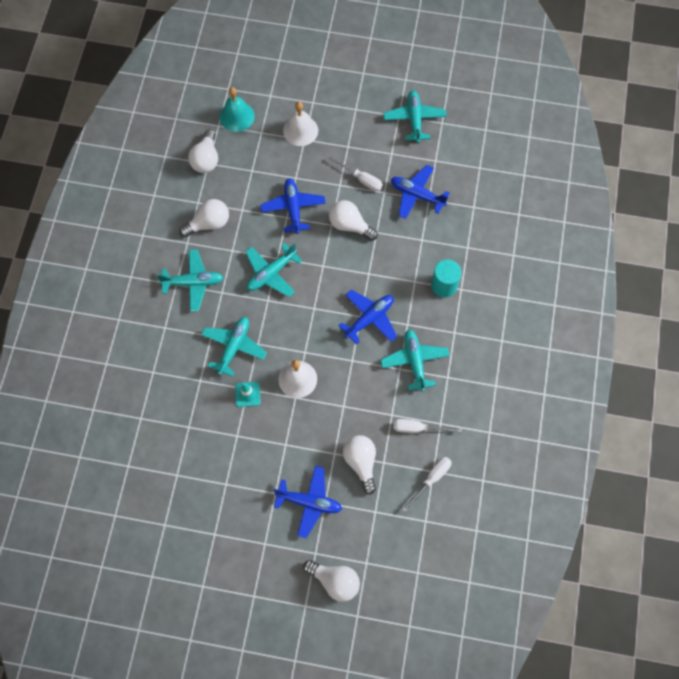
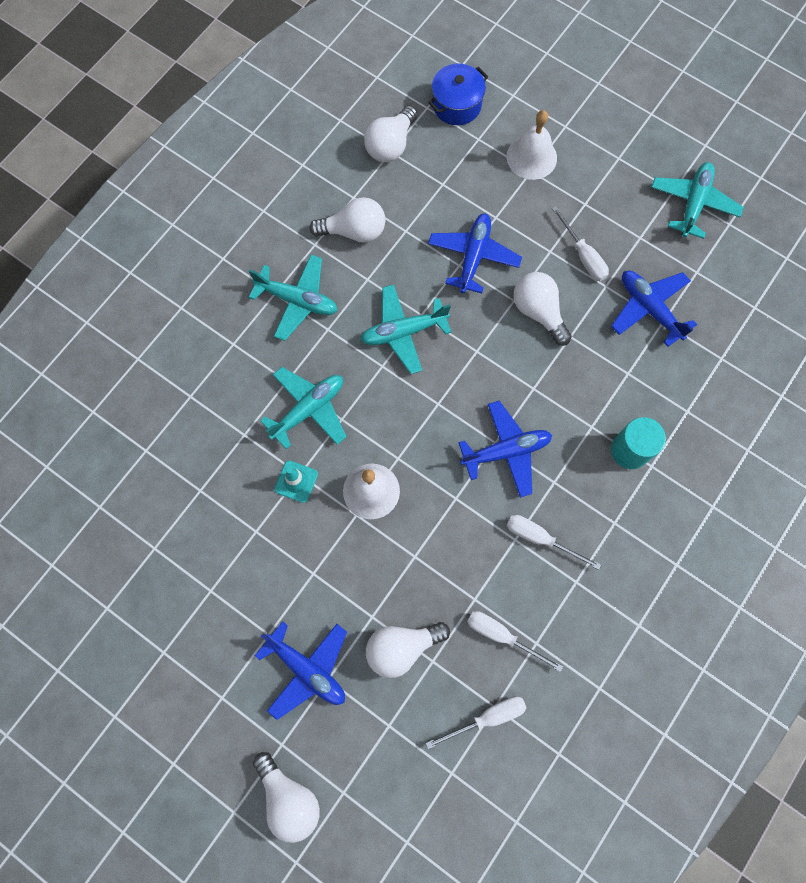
camera: 25 degrees right, 5 degrees up
turquoise bell [220,87,255,132] -> blue pot [428,64,488,125]
white light bulb [343,435,376,495] -> white light bulb turned 120 degrees counterclockwise [366,622,450,678]
turquoise plane [381,329,450,391] -> white screwdriver [507,515,601,570]

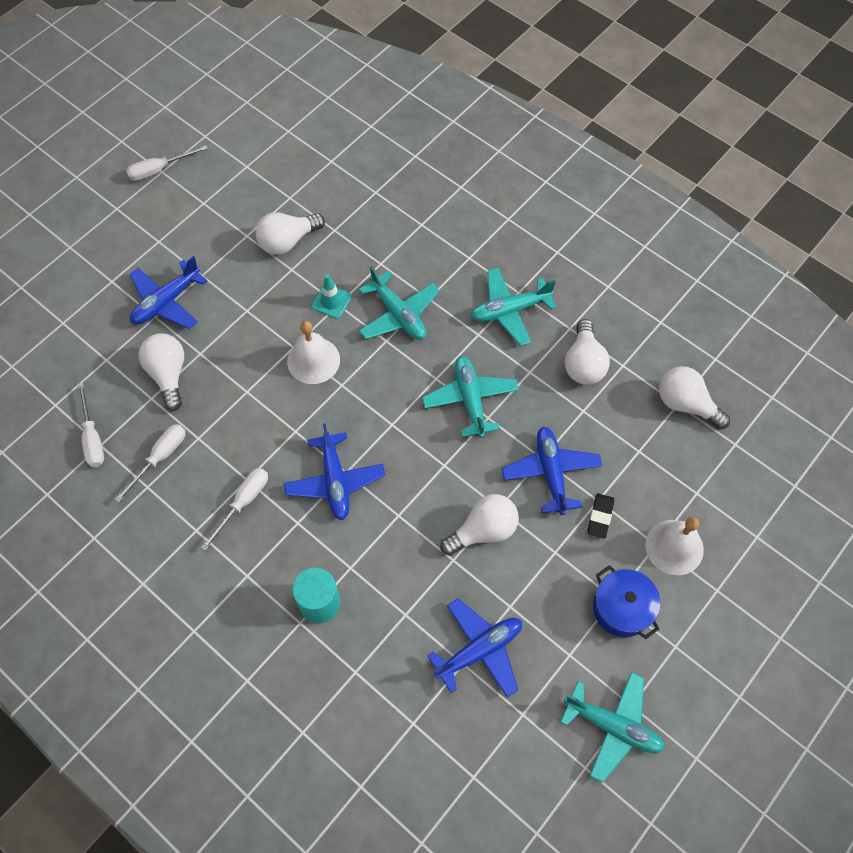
camera: 95 degrees right, 10 degrees down
turquoise plane [249,254,338,341] -> turquoise plane turned 45 degrees clockwise [470,268,557,346]
white light bulb [253,752,320,843] -> white light bulb moved to [256,212,325,255]
blue pot [428,64,488,125] -> blue pot moved to [593,565,660,639]
blue plane [428,213,522,293] -> blue plane turned 120 degrees counterclockwise [502,426,602,515]
white screwdriver [552,206,609,281] -> white screwdriver moved to [126,145,208,181]
none -> black eraser [588,493,614,539]

